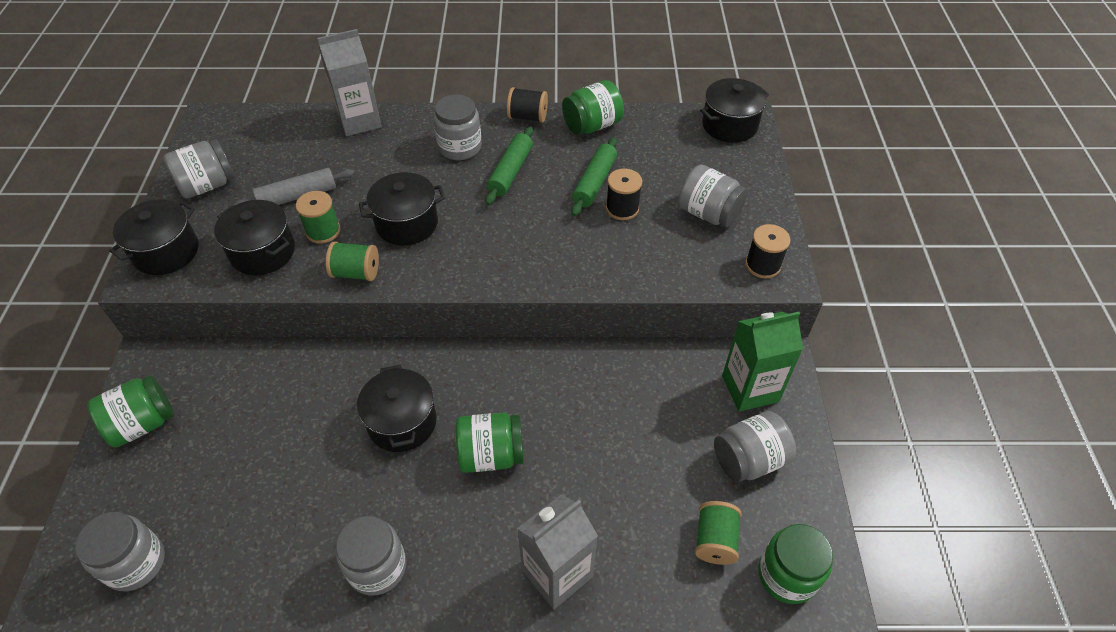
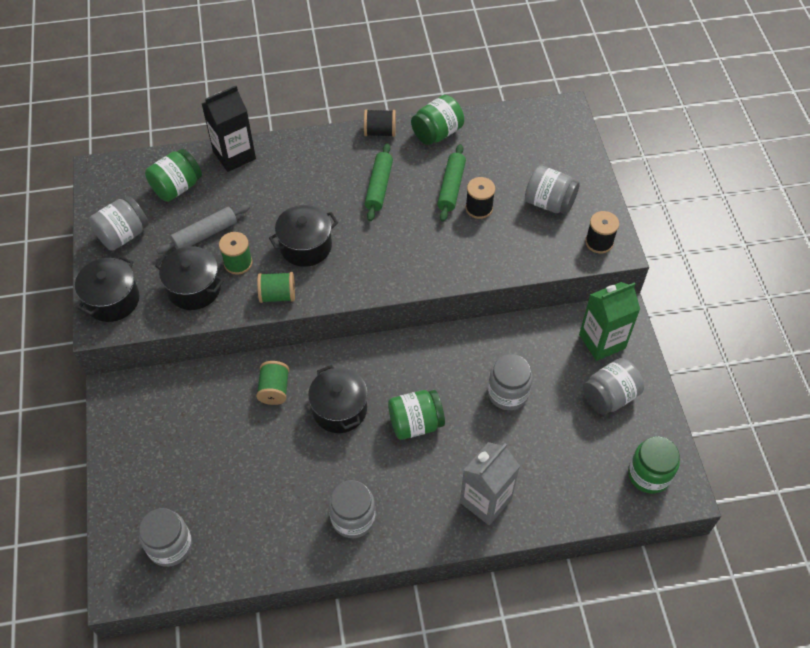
camera: 10 degrees left, 5 degrees up
green jar [87,375,174,448] -> green jar moved to [145,149,202,202]
grey carton [317,29,382,136] -> black carton [202,86,256,172]
grey jar [433,94,482,160] -> grey jar moved to [488,354,533,410]
green spool [695,501,742,565] -> green spool moved to [256,361,289,405]
black pot [700,78,769,143] -> none

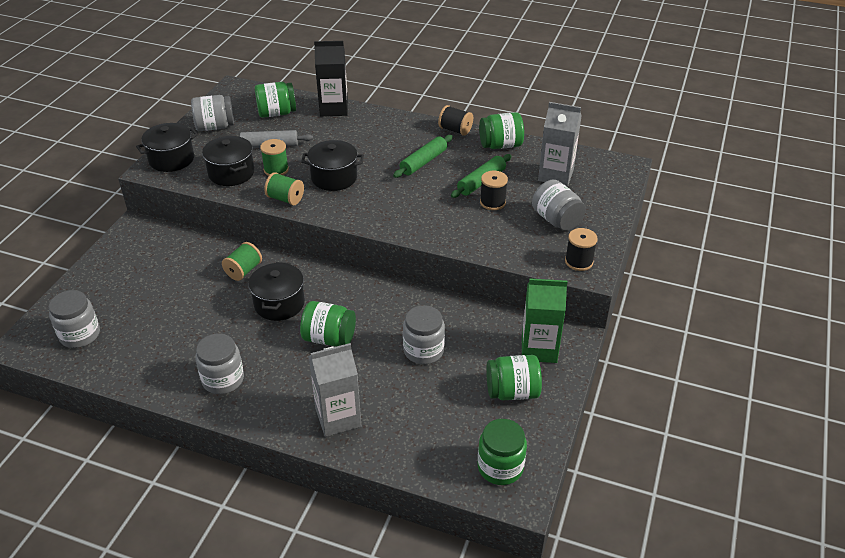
camera: 30 degrees right, 15 degrees down
grey jar [583,358,644,415] -> green jar [486,355,542,400]
none -> grey carton [538,102,582,187]

